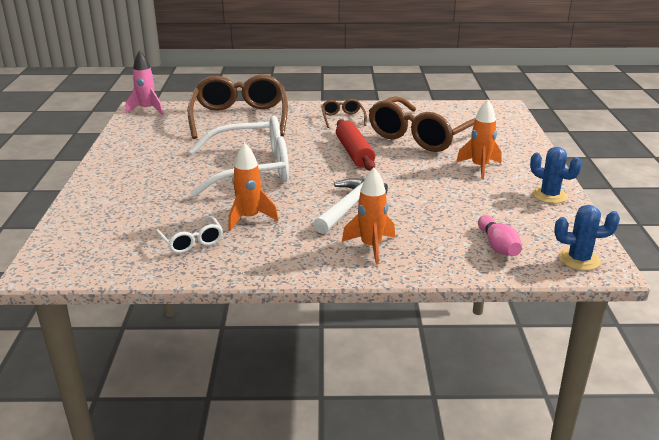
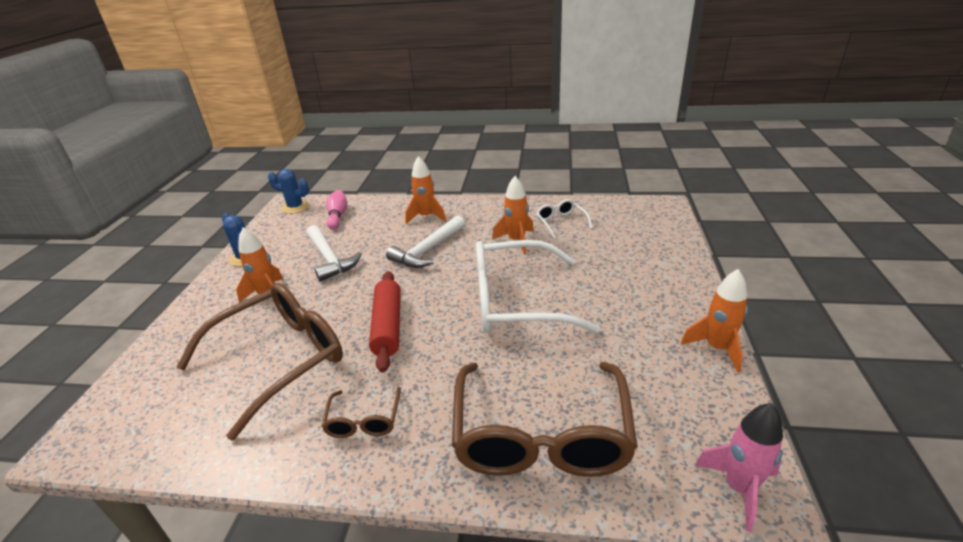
camera: 170 degrees left, 5 degrees up
none -> white hammer [306,225,362,282]
none -> orange rocket [681,269,748,373]

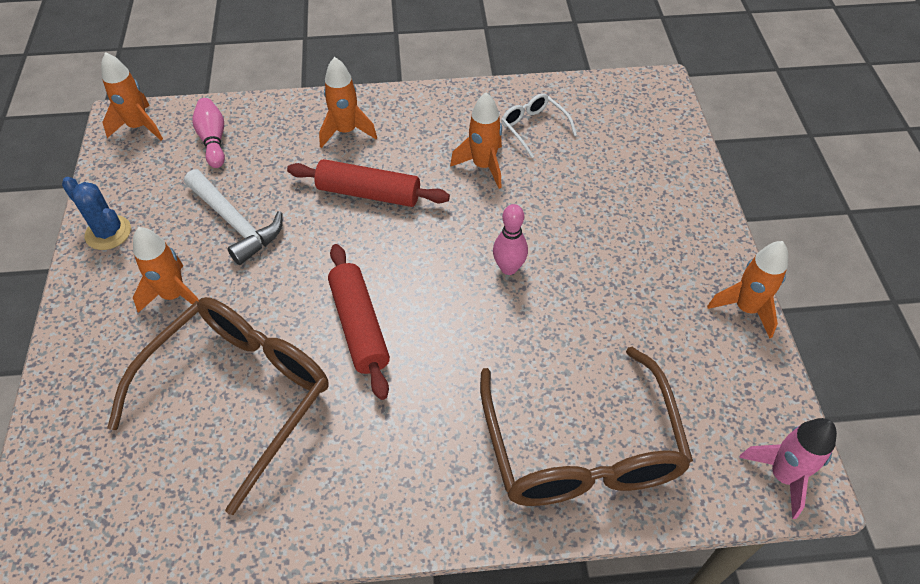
camera: 15 degrees left, 20 degrees up
blue cactus [268,169,309,214] -> orange rocket [101,52,163,140]
brown glasses [321,387,401,438] -> none
white hammer [386,215,465,268] -> red rolling pin [287,159,450,207]
white glasses [476,240,600,333] -> pink bowling pin [493,204,528,275]

